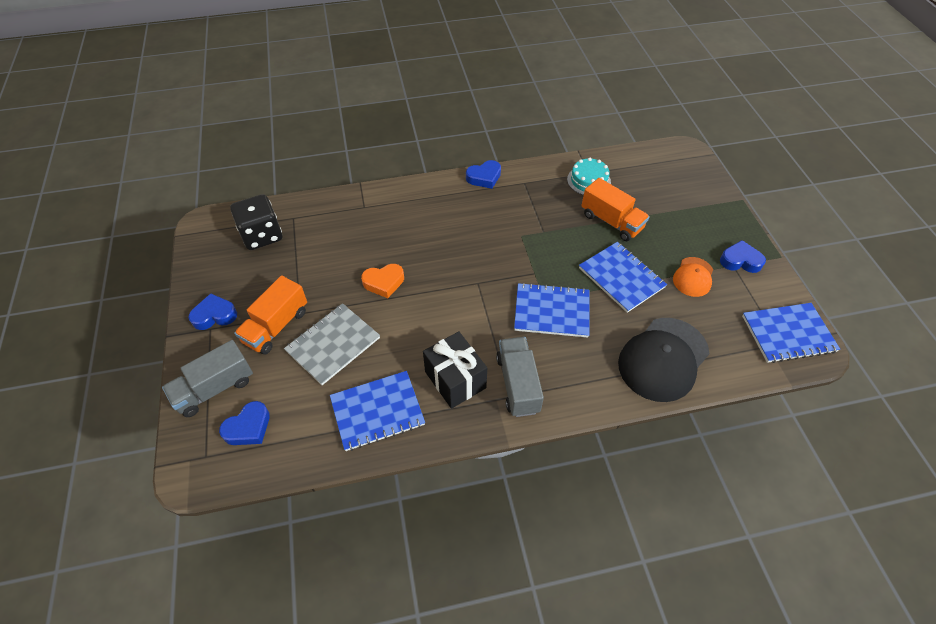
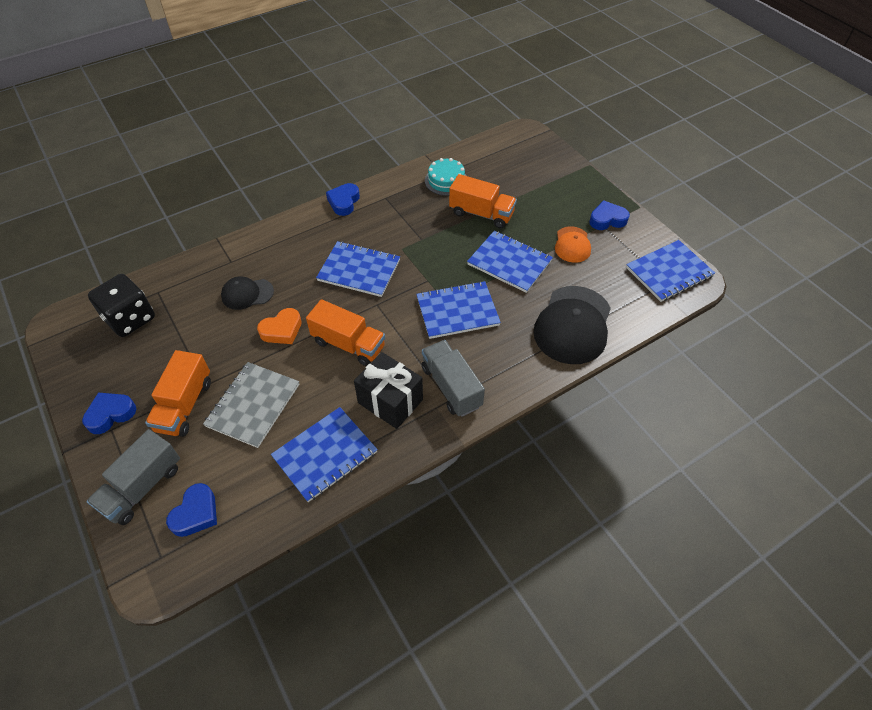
camera: 20 degrees left, 0 degrees up
blue heart [466,160,501,189] -> blue heart turned 150 degrees clockwise [326,183,360,216]
none -> black cap [221,276,274,310]
none -> orange truck [306,299,385,366]
none -> blue notebook [316,241,400,297]

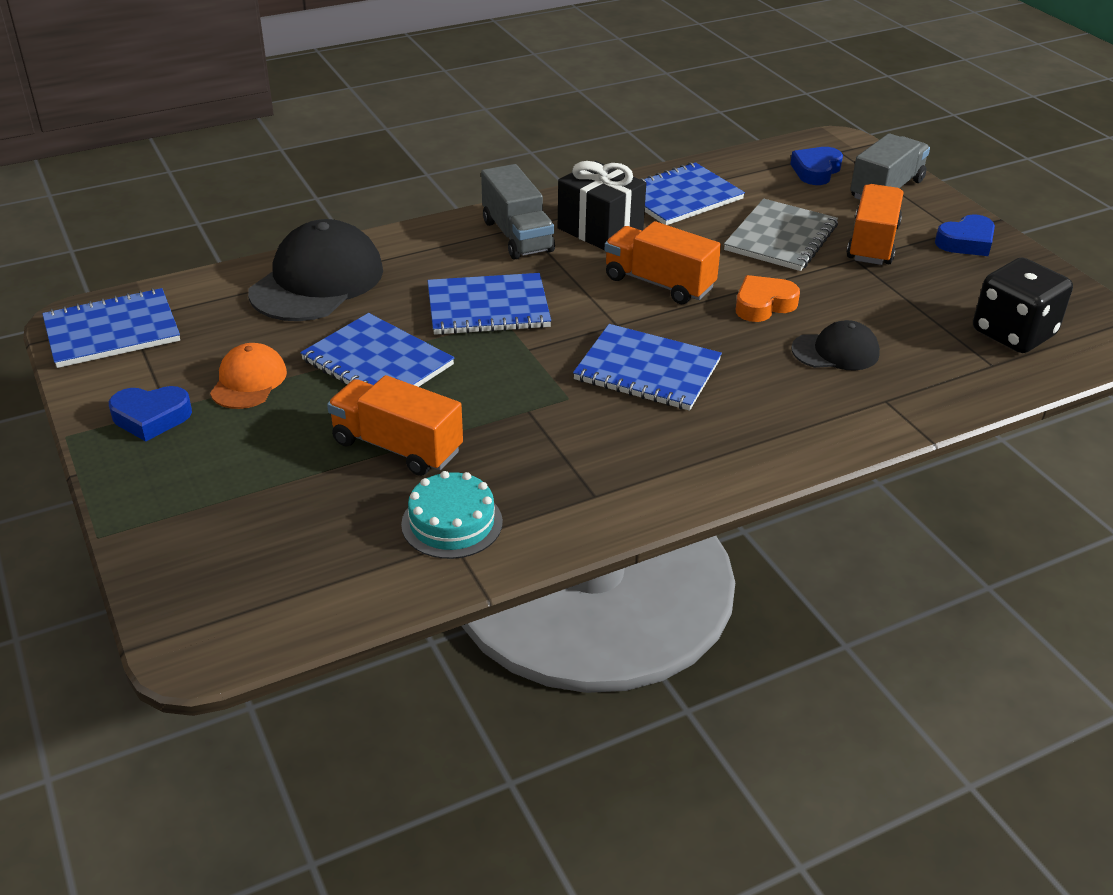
camera: 175 degrees left, 15 degrees down
blue heart [326,183,360,216] -> none

